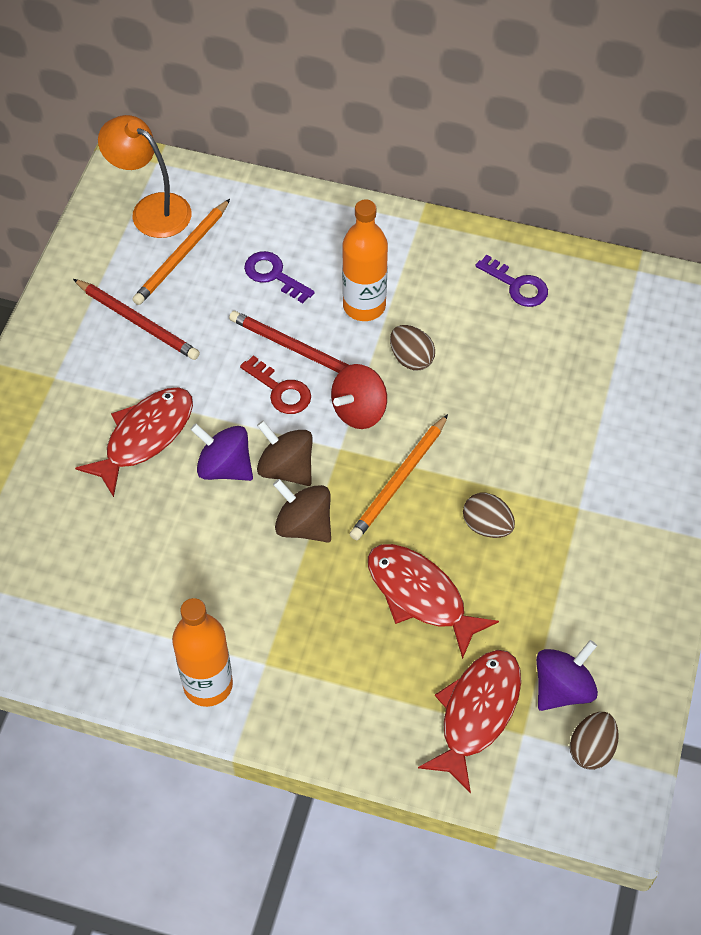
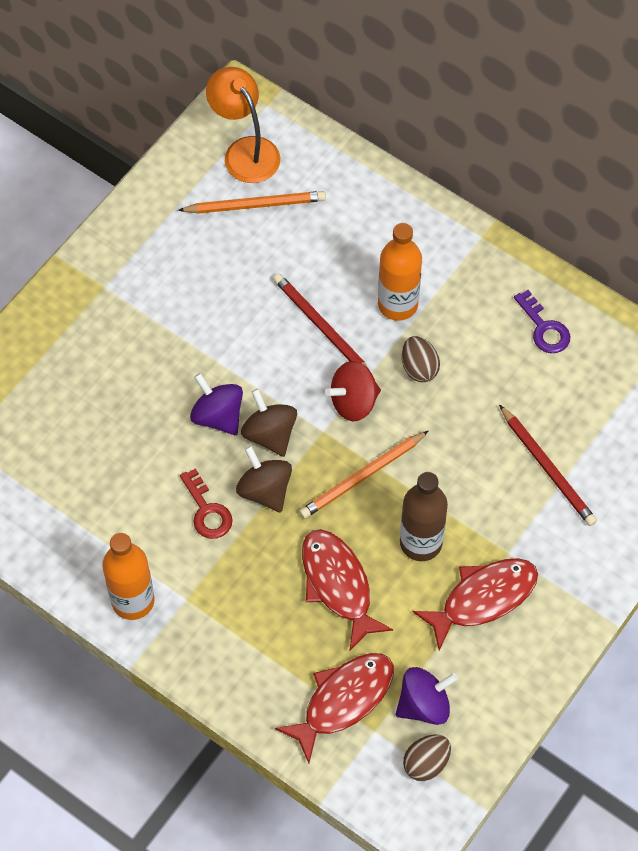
camera: 20 degrees right, 5 degrees up
red pencil [73,279,200,360] -> red pencil moved to [499,405,597,526]
red fish [75,388,193,497] -> red fish moved to [412,558,538,651]
orange pencil [132,199,230,305] -> orange pencil turned 150 degrees counterclockwise [178,191,326,214]
red key [240,355,311,414] -> red key moved to [180,468,233,539]
purple key [244,251,315,303] -> none
brown egg [463,493,515,538] -> brown bottle [400,472,448,561]

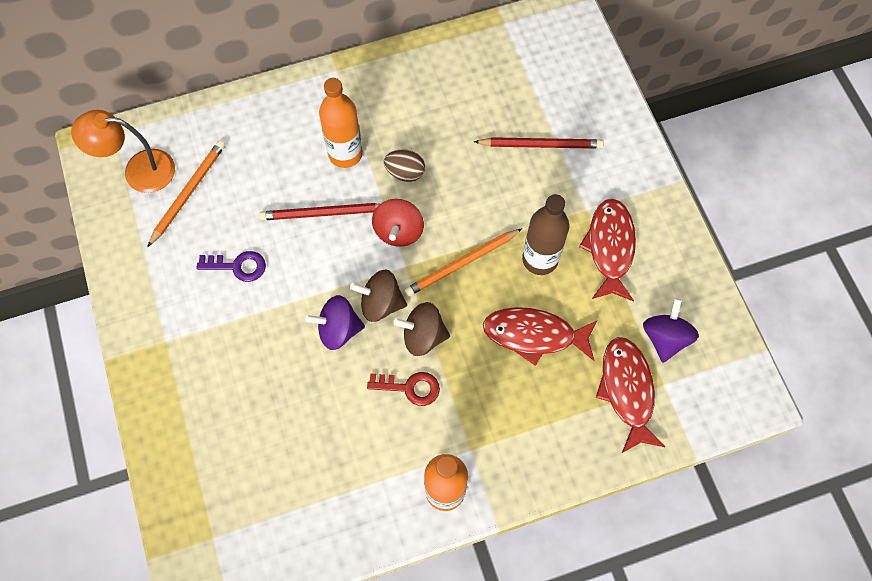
camera: 55 degrees left, 5 degrees up
orange pencil [299,431,428,519] -> orange pencil turned 60 degrees clockwise [404,228,522,297]
brown egg [403,735,451,781] -> none
purple key [514,290,570,353] -> purple key moved to [196,251,266,282]

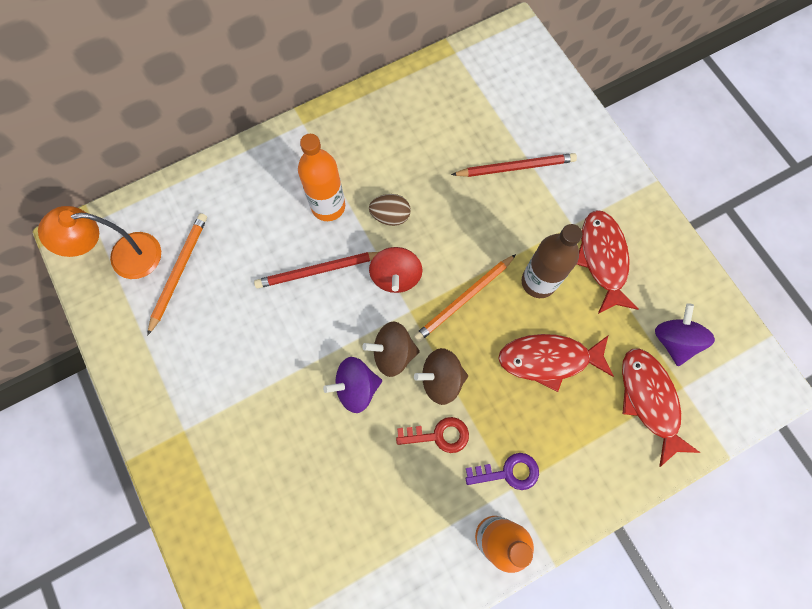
camera: 10 degrees left, 5 degrees up
purple key [196,251,266,282] -> purple key moved to [466,453,539,490]

